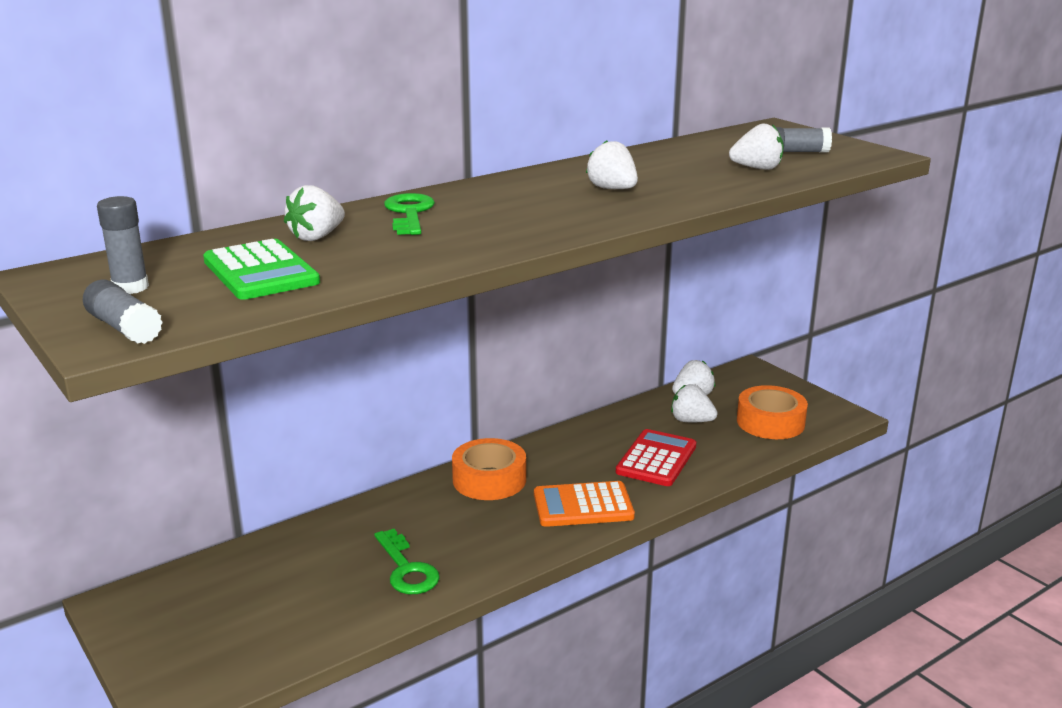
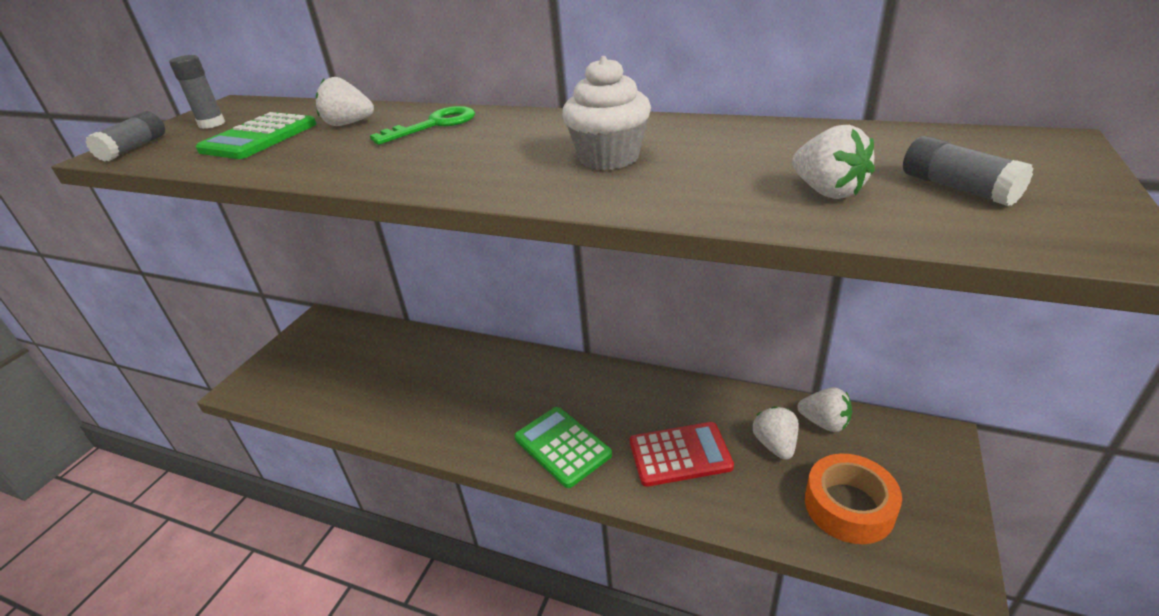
camera: 60 degrees right, 10 degrees up
green key [374,529,440,594] -> none
orange tape [452,438,526,500] -> none
orange calculator [534,481,635,527] -> green calculator [514,407,612,488]
white strawberry [586,140,638,189] -> white cupcake [562,56,651,170]

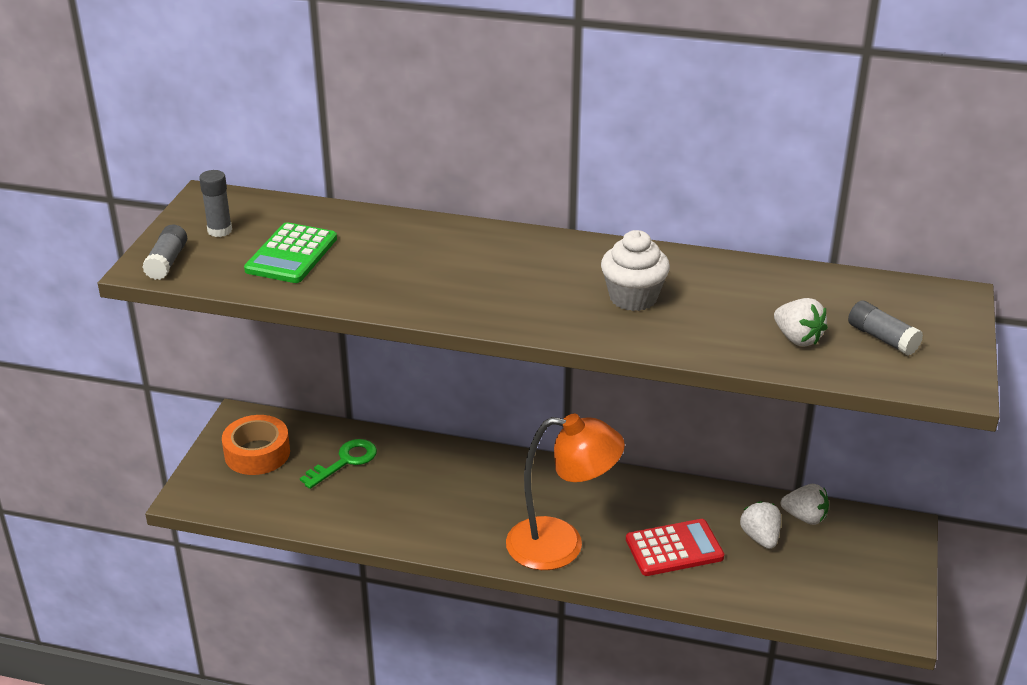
camera: 10 degrees left, 0 degrees up
white strawberry [316,77,374,126] -> none
green key [370,106,475,145] -> green key moved to [300,439,377,489]
green calculator [514,407,612,488] -> orange lamp [506,414,625,570]
orange tape [805,454,902,544] -> orange tape moved to [222,415,290,475]

